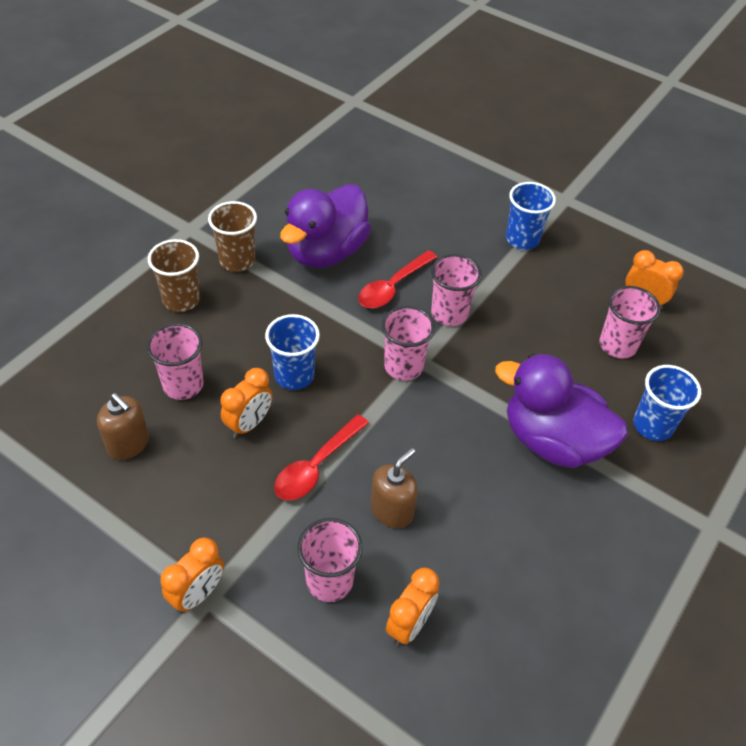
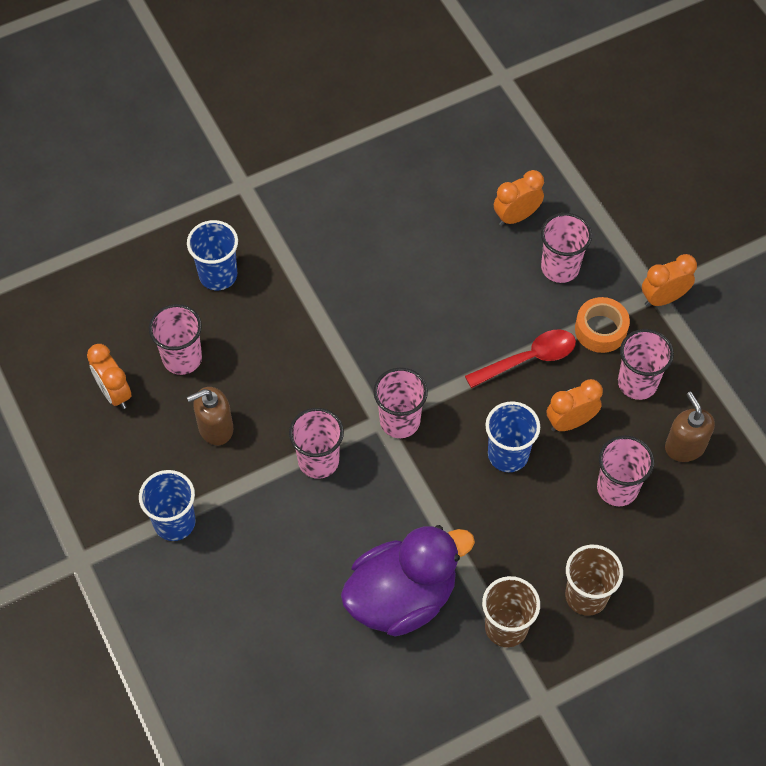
camera: 150 degrees left, 10 degrees up
red spoon [358,250,437,308] -> none
brown soap dispenser [371,448,418,528] -> brown soap dispenser moved to [187,387,234,445]
purple duck [495,354,628,468] -> none
none -> orange tape [575,297,630,353]
none -> pink cup [618,329,674,400]

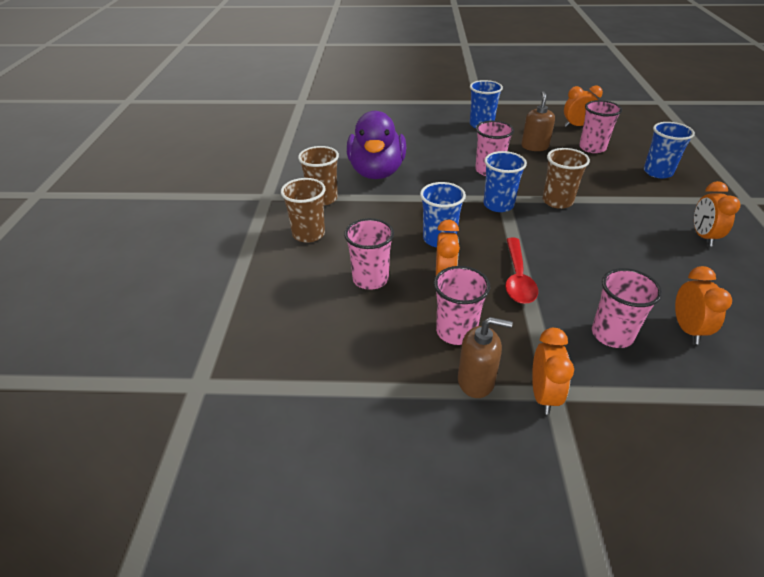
camera: 120 degrees right, 20 degrees down
pink cup [373,367,428,438] -> blue cup [484,151,527,212]
orange tape [575,297,630,353] -> none
brown soap dispenser [665,392,715,462] -> brown soap dispenser moved to [458,317,513,398]
none -> brown cup [542,148,590,209]
none -> orange clock [694,181,740,246]

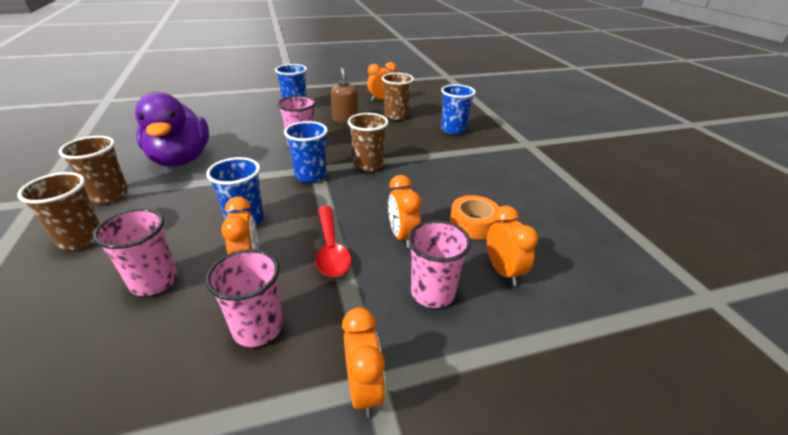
camera: 20 degrees left, 5 degrees down
brown soap dispenser [458,317,513,398] -> none
pink cup [579,100,622,153] -> brown cup [382,73,414,120]
orange clock [694,181,740,246] -> orange clock moved to [388,175,422,248]
none -> orange tape [450,195,499,239]

